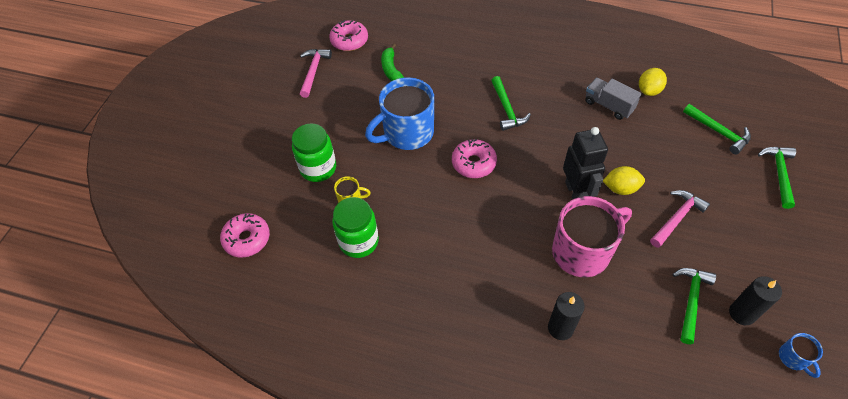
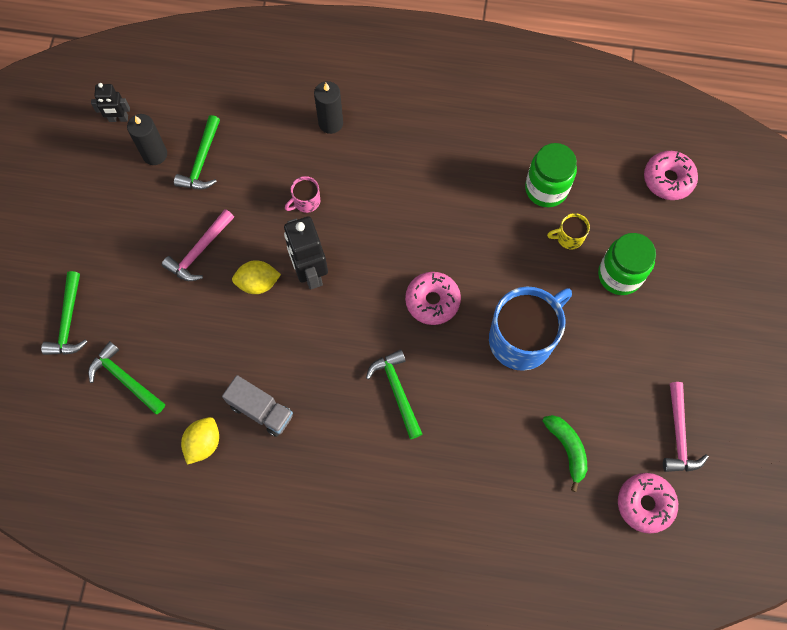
camera: 170 degrees right, 15 degrees up
pink mug [552,196,632,277] -> pink mug [285,176,320,213], size x0.44
blue mug [779,333,823,378] -> black robot [91,83,130,122]

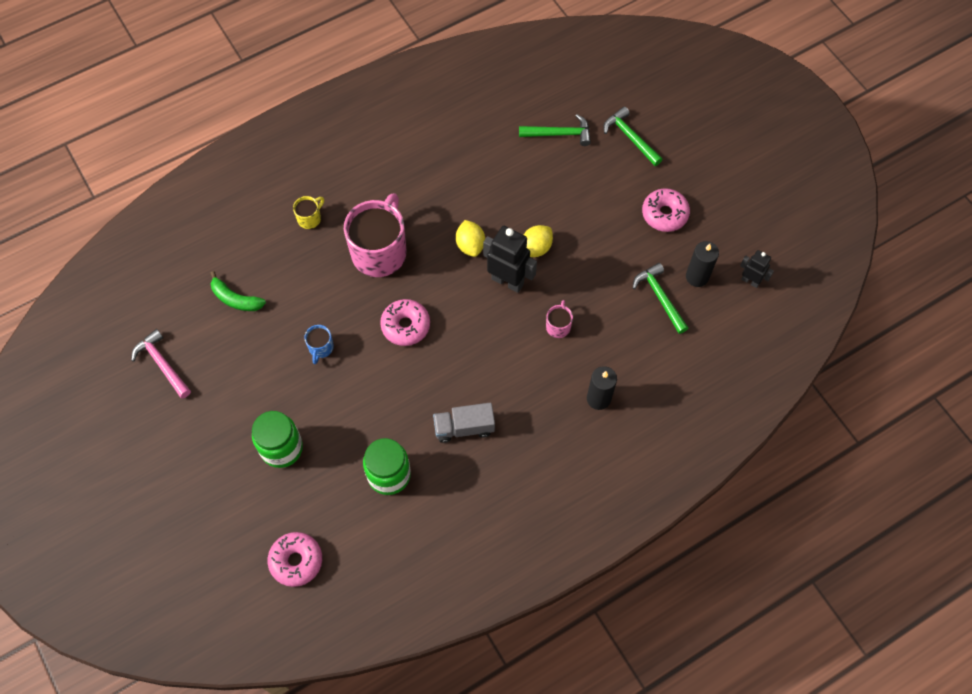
camera: 140 degrees right, 5 degrees down
black robot [91,83,130,122] -> black robot turned 75 degrees clockwise [740,250,774,288]
pink hammer [162,209,234,281] -> none
yellow lemon [181,417,219,465] -> yellow lemon moved to [456,220,485,257]
grey truck [222,375,293,437] -> grey truck moved to [433,403,495,443]
green hammer [366,350,422,439] -> pink mug [344,193,406,277]
blue mug [489,287,572,371] -> blue mug [304,325,334,364], size x0.44
yellow mug [547,213,590,249] -> yellow mug moved to [293,196,324,229]
pink donut [618,473,678,534] -> pink donut moved to [642,188,690,232]

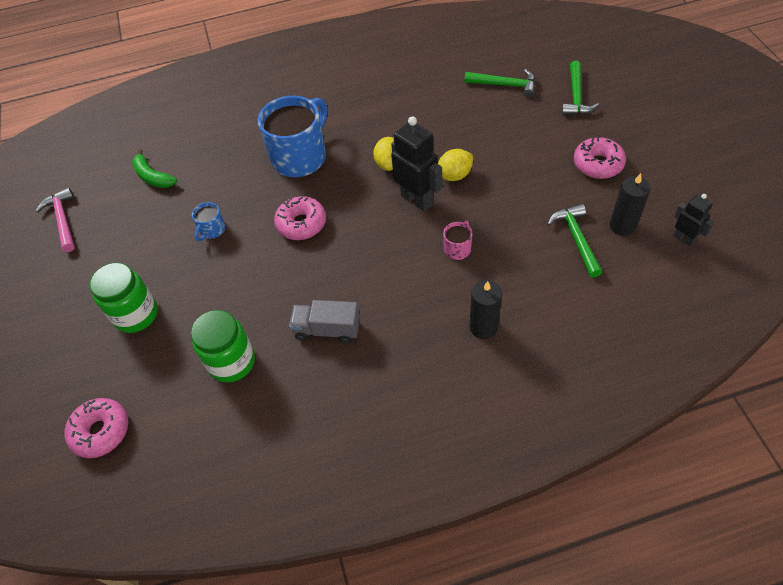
camera: 20 degrees right, 10 degrees down
yellow mug [293,196,324,229] -> none
pink mug [344,193,406,277] -> blue mug [258,96,328,177]
green hammer [604,107,663,166] -> green hammer turned 150 degrees counterclockwise [561,61,599,115]

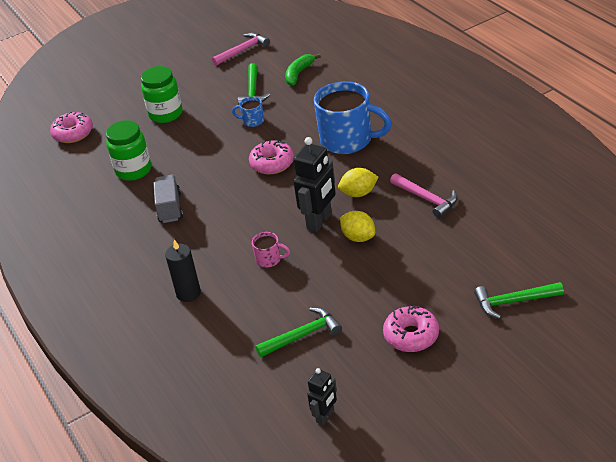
camera: 75 degrees right, 15 degrees down
green hammer [464,69,536,98] -> green hammer moved to [238,63,270,105]
black candle [610,173,651,236] -> none
none -> pink hammer [390,173,458,218]

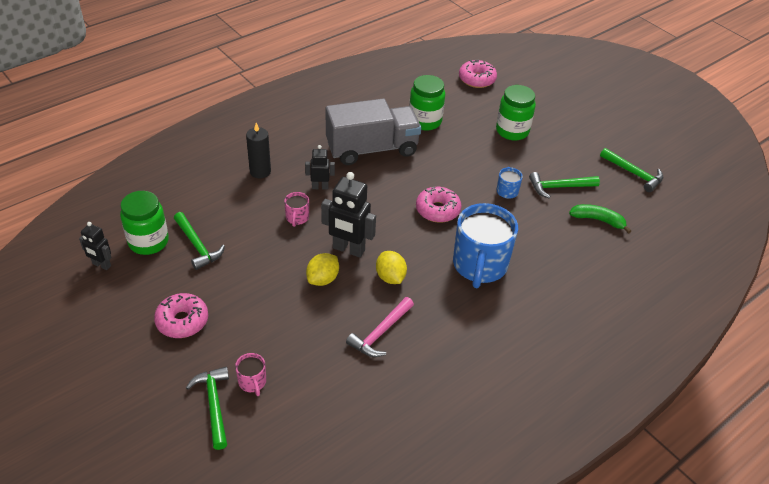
camera: 75 degrees right, 5 degrees up
grey truck [153,175,183,223] -> grey truck [326,98,421,165], size x1.84
pink hammer [212,32,270,66] -> green hammer [600,148,663,192]
none -> green jar [120,191,169,255]
none -> pink mug [235,353,266,396]
none -> black robot [305,145,335,189]

